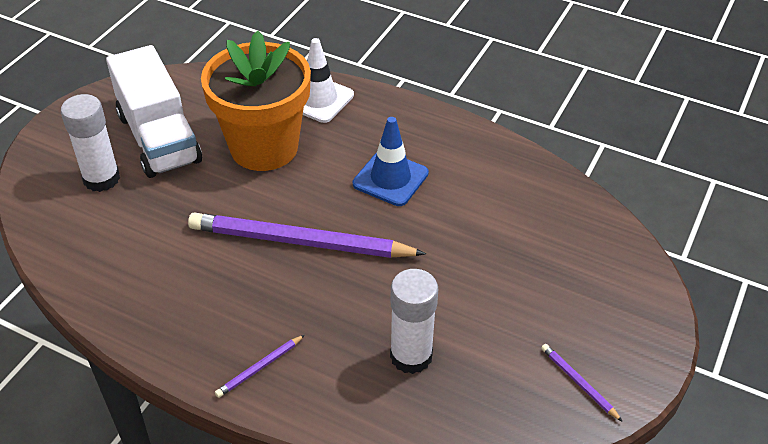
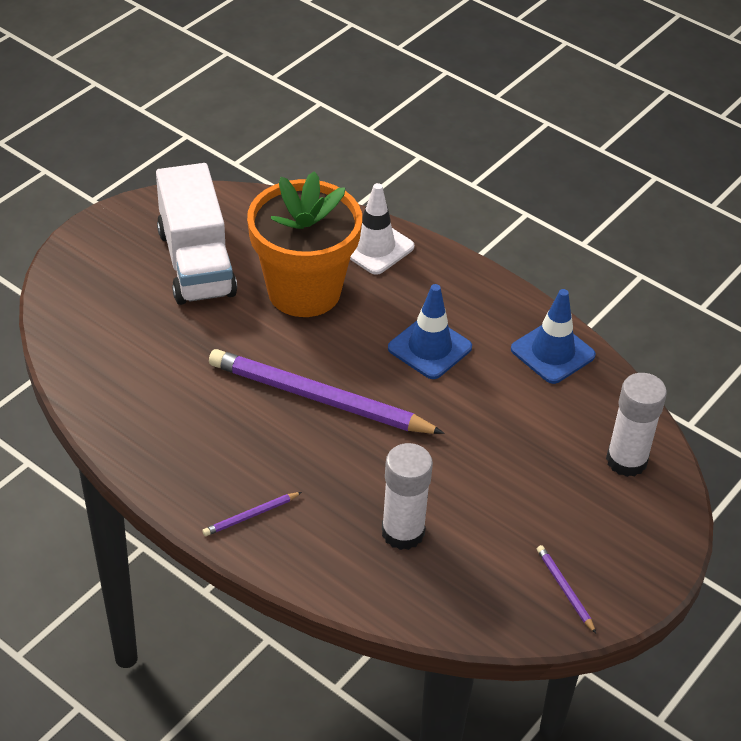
camera: 10 degrees right, 0 degrees up
white glue stick [61,94,120,192] -> white glue stick moved to [606,373,667,477]
none -> blue traffic cone [511,289,596,384]

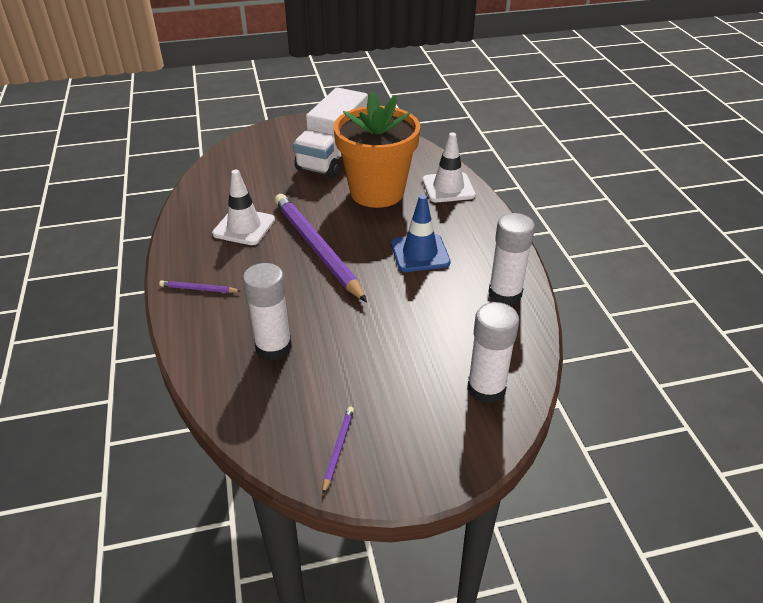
camera: 40 degrees right, 5 degrees down
blue traffic cone [511,289,596,384] -> white glue stick [488,213,535,305]
none -> white traffic cone [212,170,275,245]

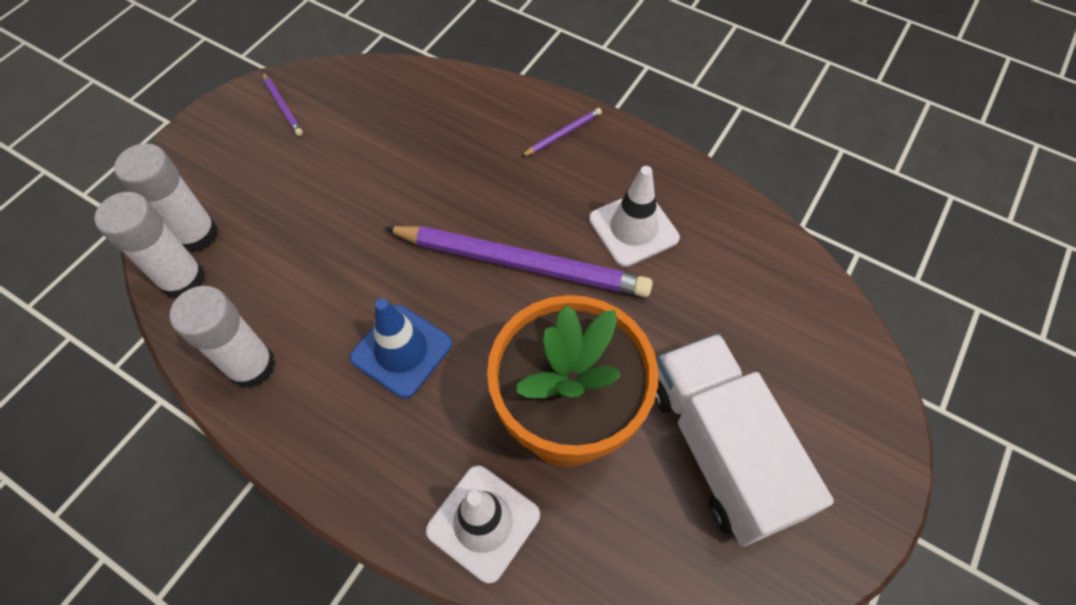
camera: 135 degrees right, 20 degrees up
white glue stick [243,263,292,361] -> white glue stick moved to [94,192,205,299]

